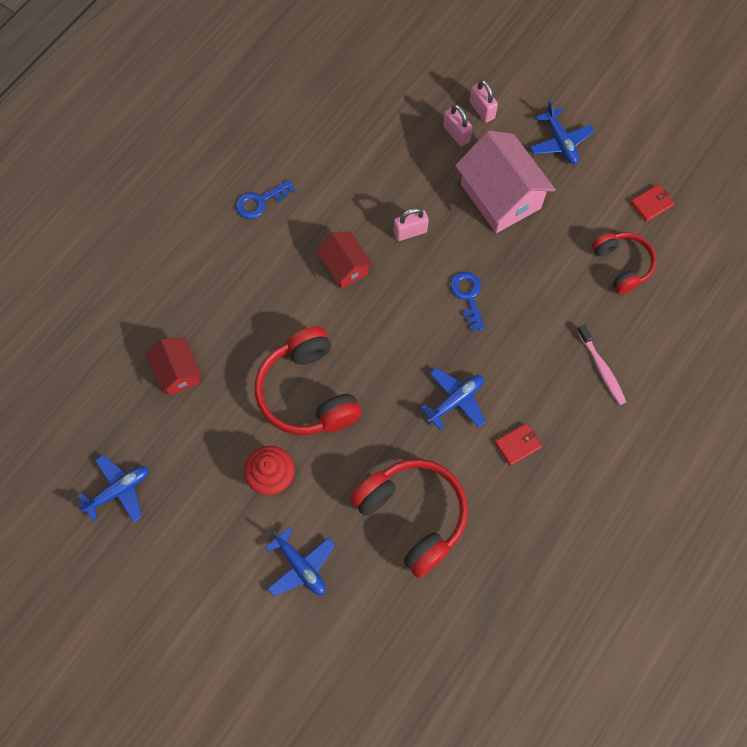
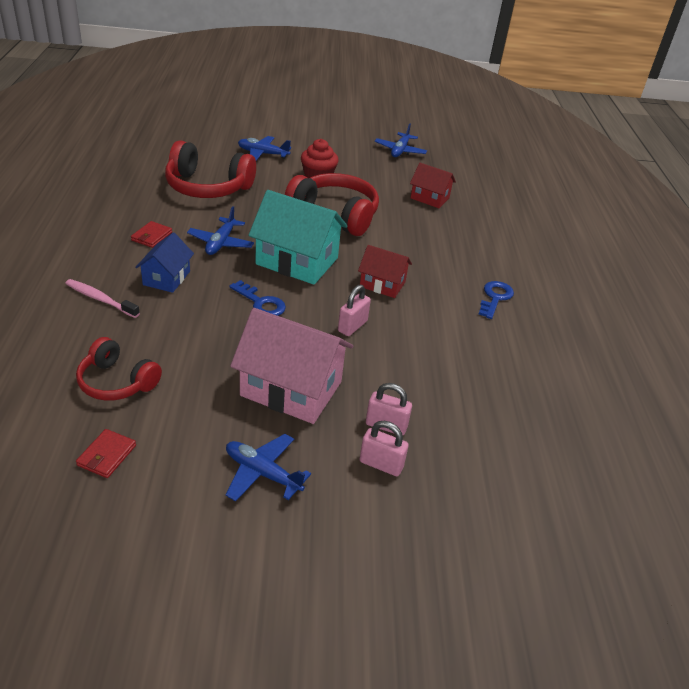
camera: 140 degrees right, 30 degrees down
none -> blue house [135,232,194,293]
none -> turquoise house [248,190,348,285]

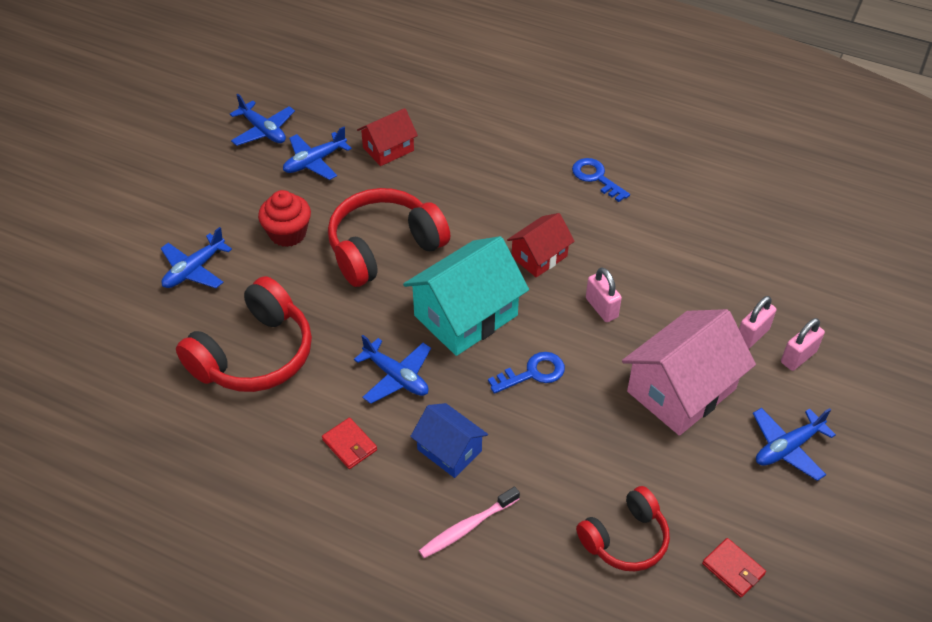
camera: 60 degrees left, 10 degrees up
none -> blue plane [283,127,352,180]

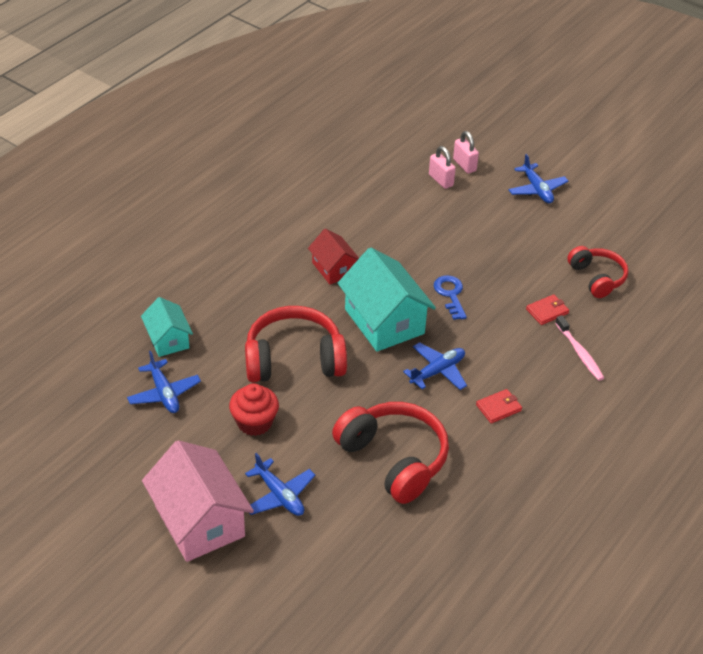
camera: 80 degrees left, 5 degrees down
blue plane [230,94,295,146] -> none
red headphones [328,188,450,287] -> red headphones turned 105 degrees clockwise [245,306,347,383]
red house [357,108,418,166] -> turquoise house [141,297,193,357]
blue house [410,403,488,478] -> none
blue key [572,158,630,202] -> none
pink padlock [586,267,622,322] -> none
pink house [622,309,756,436] -> pink house moved to [142,440,254,562]
red wallet [702,538,766,597] -> red wallet moved to [526,294,569,325]

